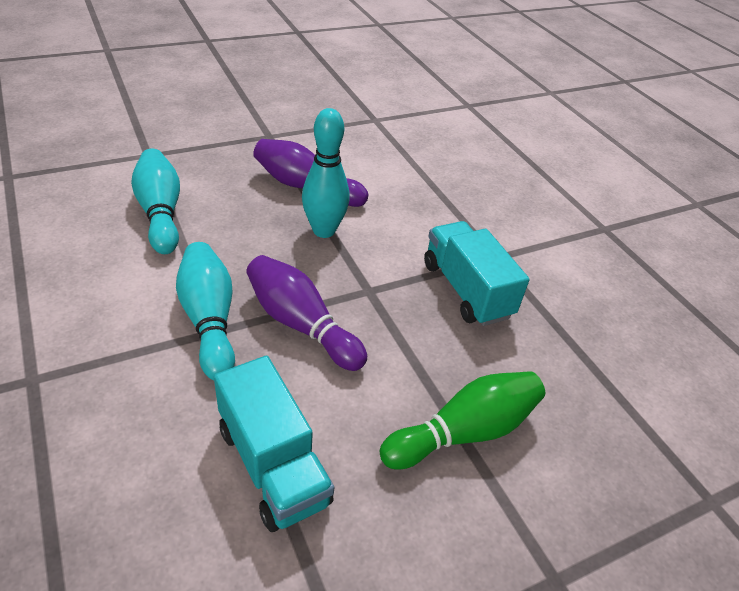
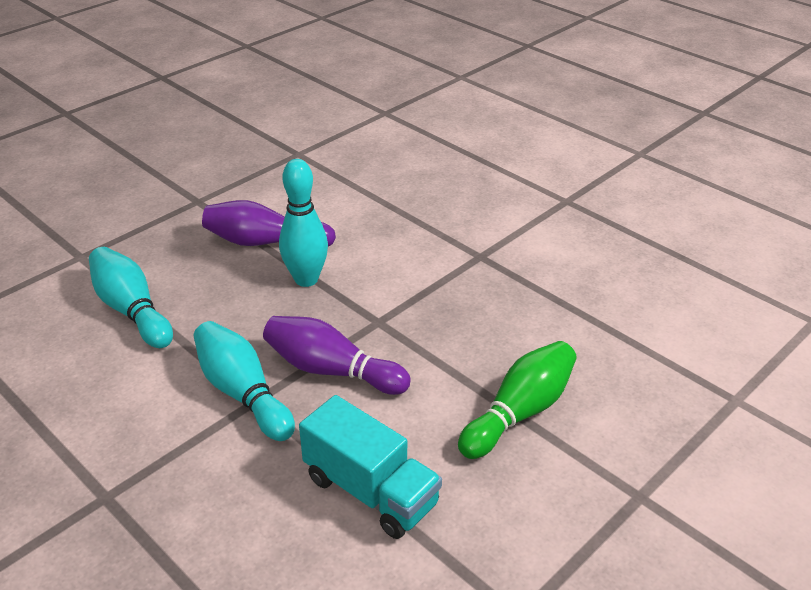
camera: 15 degrees left, 5 degrees down
turquoise truck [424,221,530,326] -> none

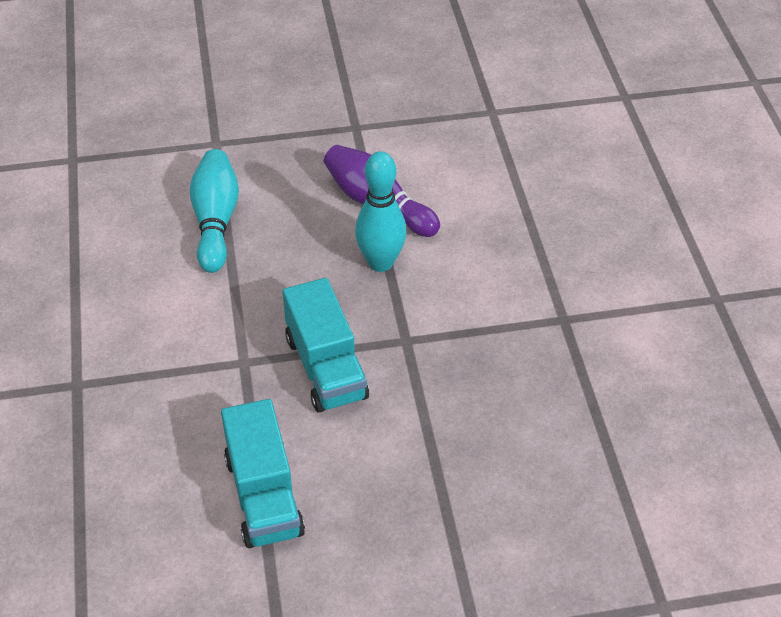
camera: 35 degrees right, 10 degrees up
turquoise bowling pin [194,321,295,441] -> none
purple bowling pin [263,316,411,395] -> turquoise truck [283,278,369,413]
green bowling pin [458,341,577,459] -> none

